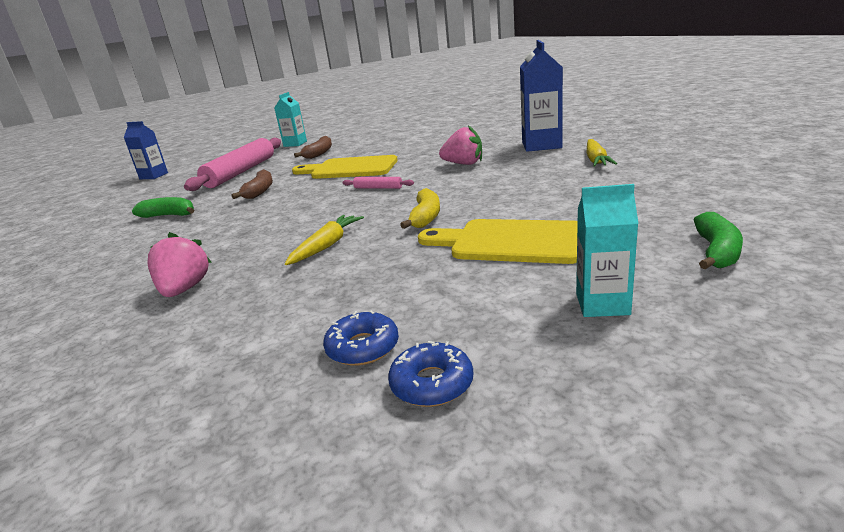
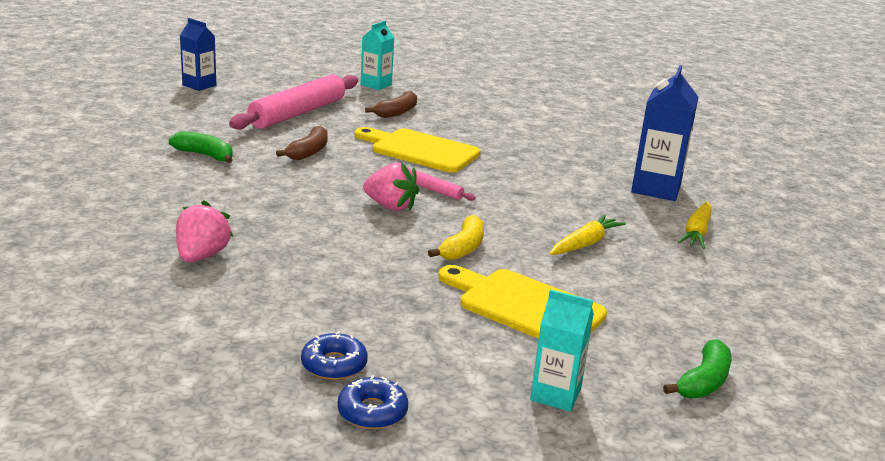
camera: 10 degrees right, 0 degrees up
yellow carrot [285,215,364,265] -> yellow carrot moved to [550,215,626,255]
pink strawberry [439,125,482,165] -> pink strawberry moved to [363,162,419,211]

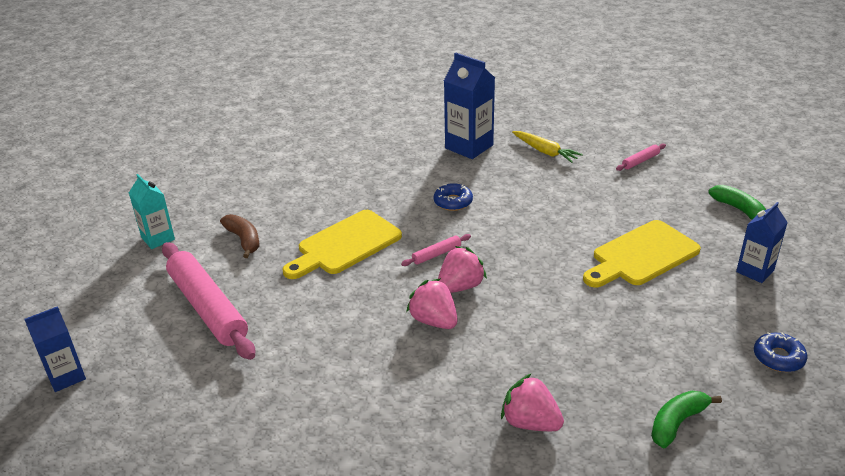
camera: 65 degrees left, 10 degrees up
green banana [169,131,233,163] -> green banana moved to [651,391,722,448]
brown banana [276,126,328,160] -> none
blue donut [301,332,368,380] -> blue donut moved to [434,183,473,211]
yellow banana [428,215,484,260] -> none
turquoise carton [530,289,594,412] -> blue carton [736,202,788,283]
yellow carrot [550,215,626,255] -> none
none -> pink strawberry [406,278,458,329]
none -> pink rolling pin [616,143,666,171]

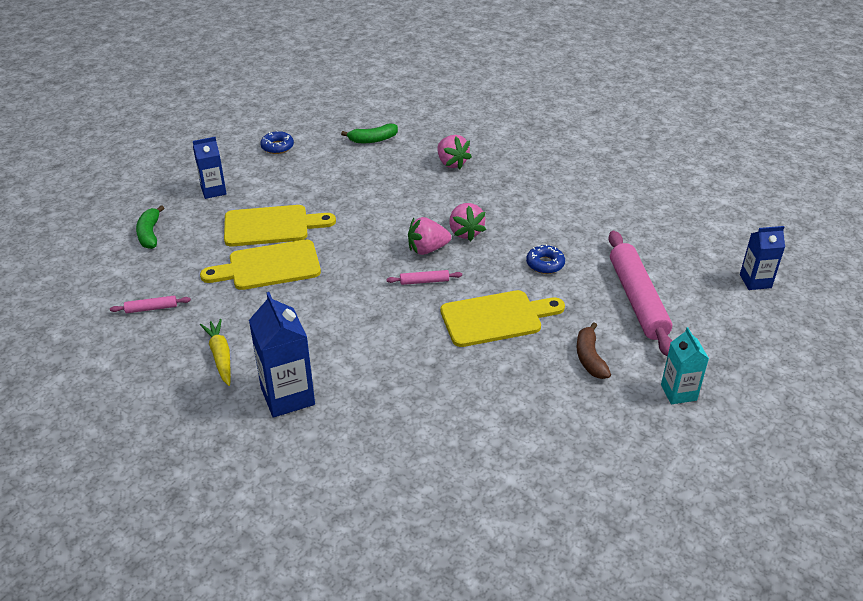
camera: 155 degrees left, 5 degrees up
blue donut [434,183,473,211] -> blue donut moved to [526,244,565,274]
none -> yellow cutting board [200,240,321,290]

